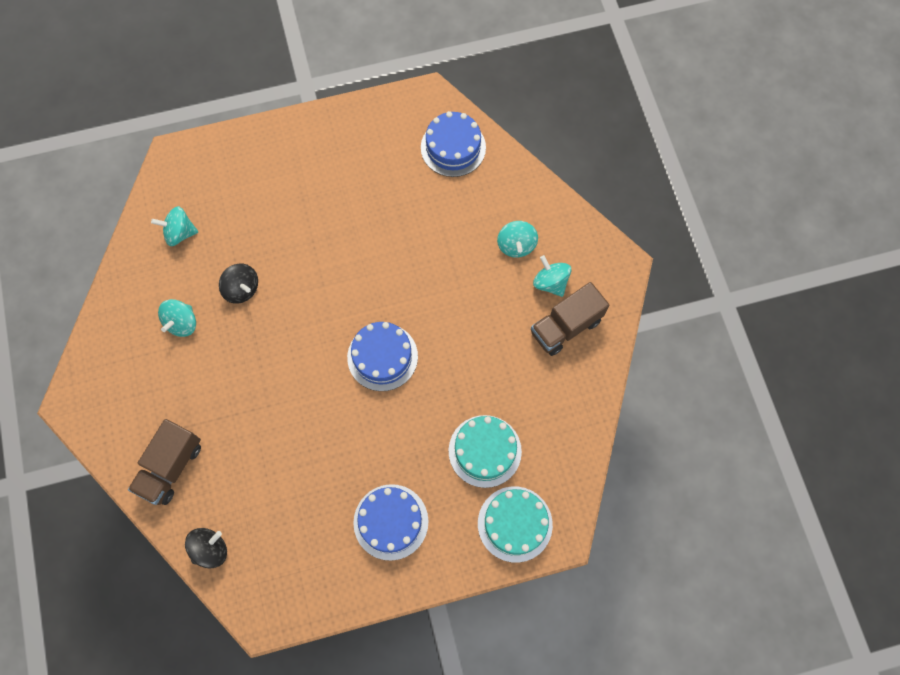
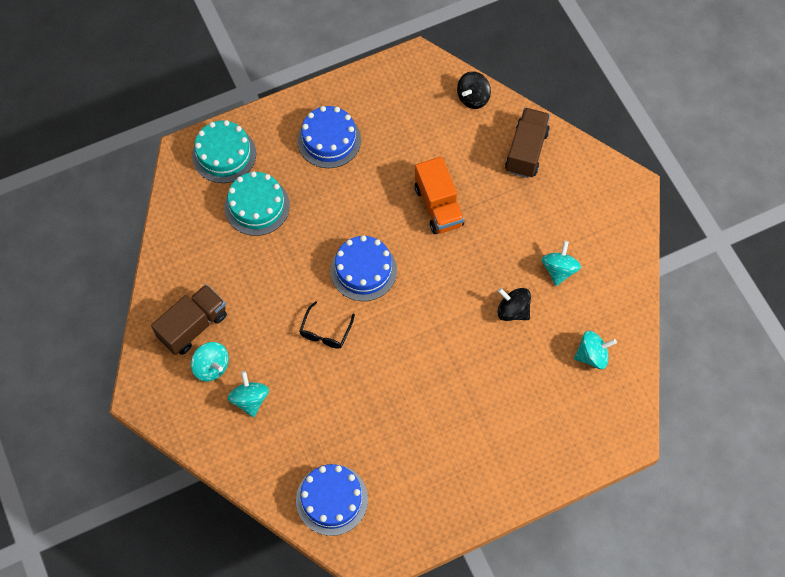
camera: 170 degrees right, 5 degrees down
none -> black glasses [299,301,355,349]
none -> orange truck [415,157,464,234]

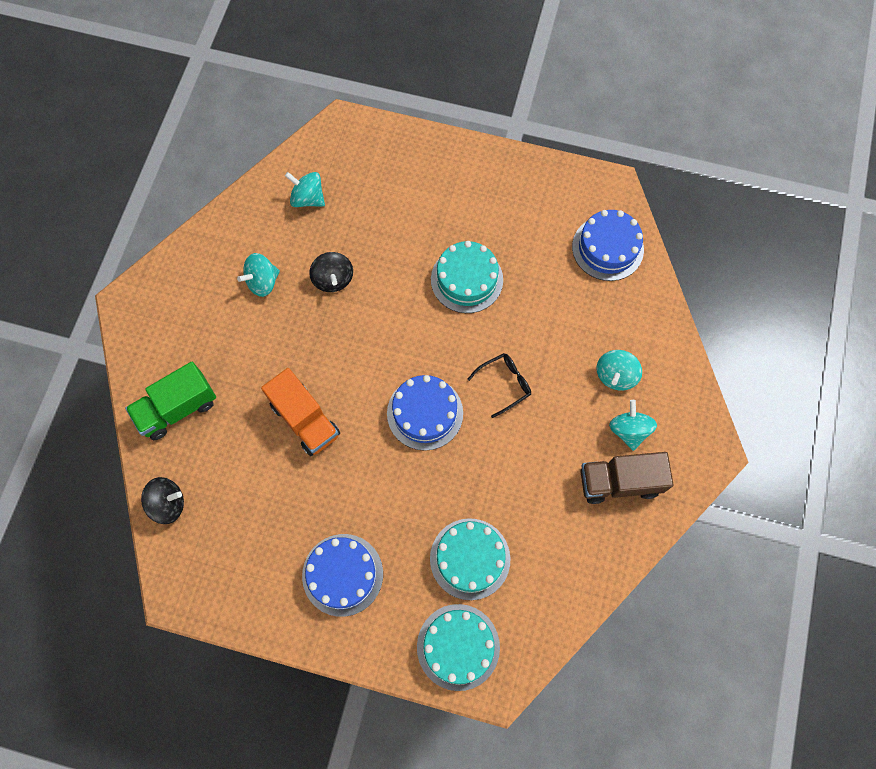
camera: 140 degrees left, 5 degrees up
orange truck [415,157,464,234] -> orange truck turned 120 degrees clockwise [261,368,340,456]
brown truck [505,108,550,178] -> green truck [125,362,216,440]
none -> turquoise cake [431,241,503,313]

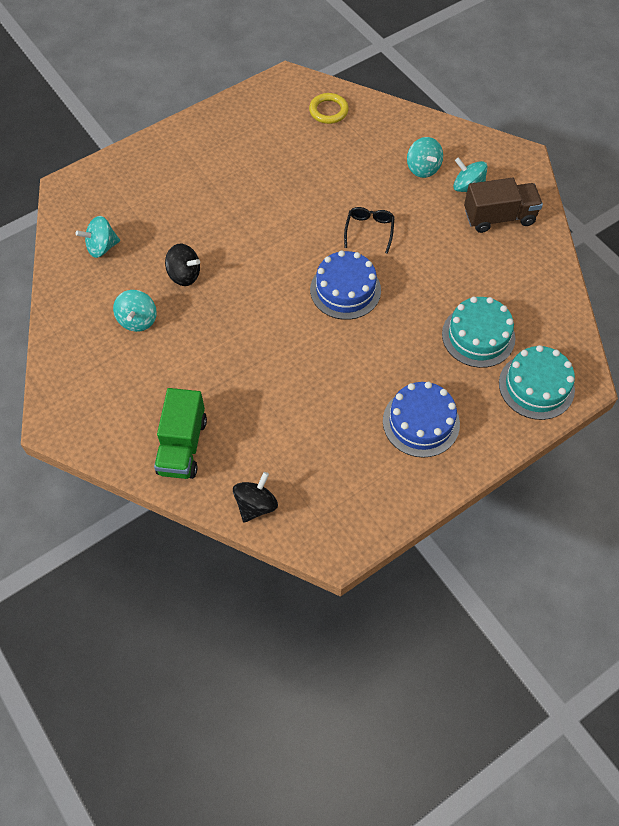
camera: 50 degrees left, 10 degrees down
orange truck [261,368,340,456] -> none
turquoise cake [431,241,503,313] -> none
blue cake [572,210,644,281] -> yellow ring [309,93,349,124]
brown truck [580,452,674,504] -> brown truck turned 135 degrees counterclockwise [464,178,543,233]

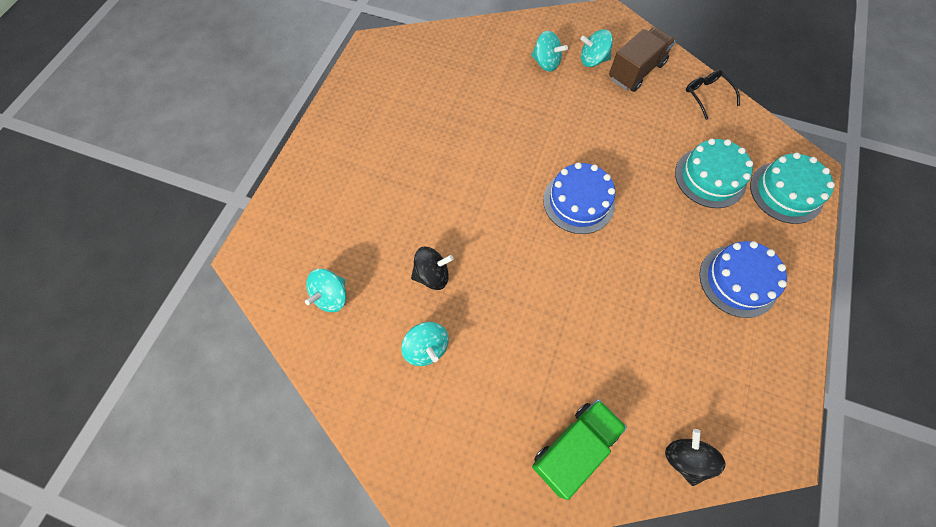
camera: 35 degrees left, 5 degrees up
green truck [154,388,207,479] -> green truck turned 105 degrees counterclockwise [532,399,627,500]
yellow ring [309,93,349,124] -> none
black glasses [344,207,395,254] -> black glasses moved to [686,70,740,120]

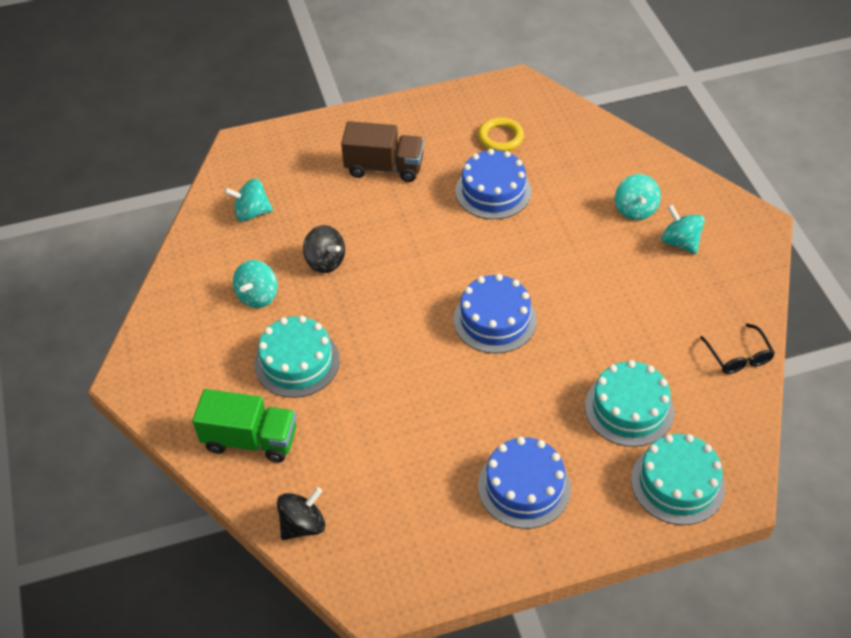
camera: 55 degrees right, 15 degrees down
brown truck [609,27,675,92] -> brown truck moved to [341,121,424,182]
black glasses [686,70,740,120] -> black glasses turned 135 degrees clockwise [700,323,775,374]
none -> turquoise cake [254,316,340,398]
none -> blue cake [456,149,531,219]
none -> yellow ring [478,117,524,152]

